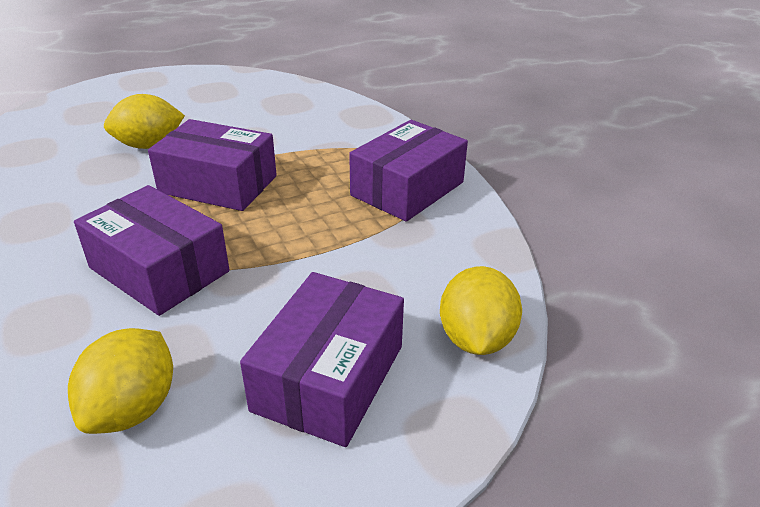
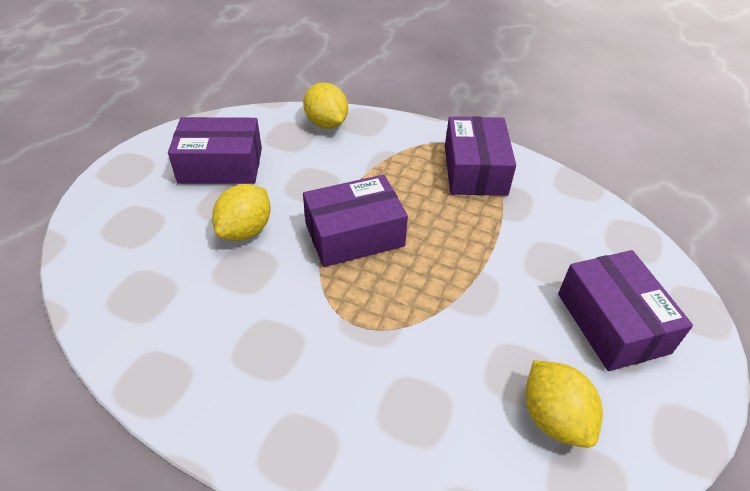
camera: 40 degrees left, 10 degrees up
purple box [74,185,230,316] -> purple box moved to [168,117,262,184]
yellow lemon [440,266,522,355] -> yellow lemon moved to [303,82,348,129]

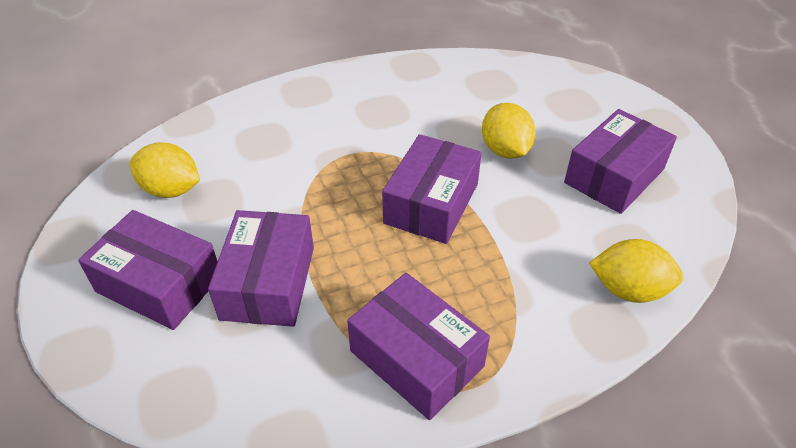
camera: 135 degrees right, 0 degrees up
none -> purple box [208,210,314,327]

